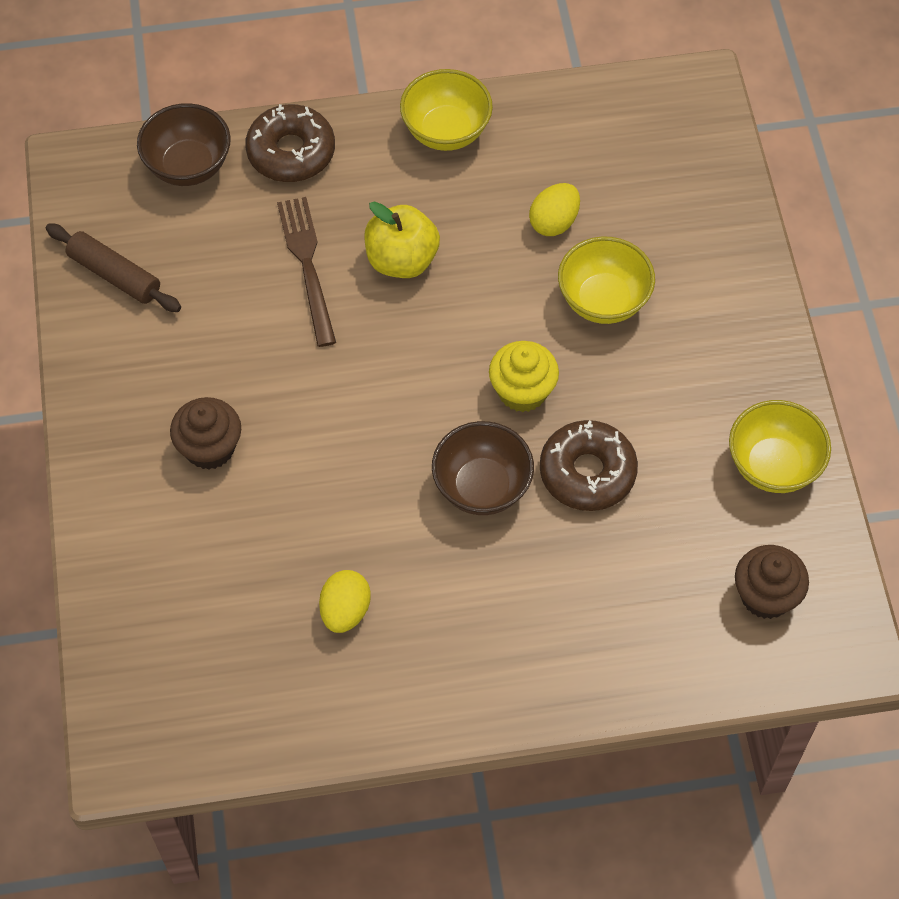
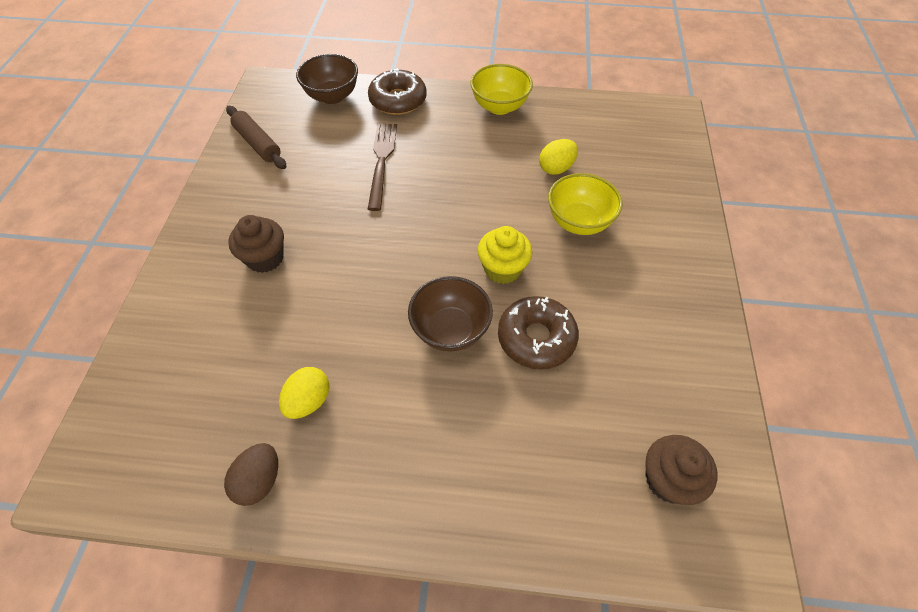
camera: 15 degrees right, 5 degrees down
yellow apple [364,201,440,278] -> none
yellow bowl [729,400,831,493] -> none
none -> brown egg [224,443,278,506]

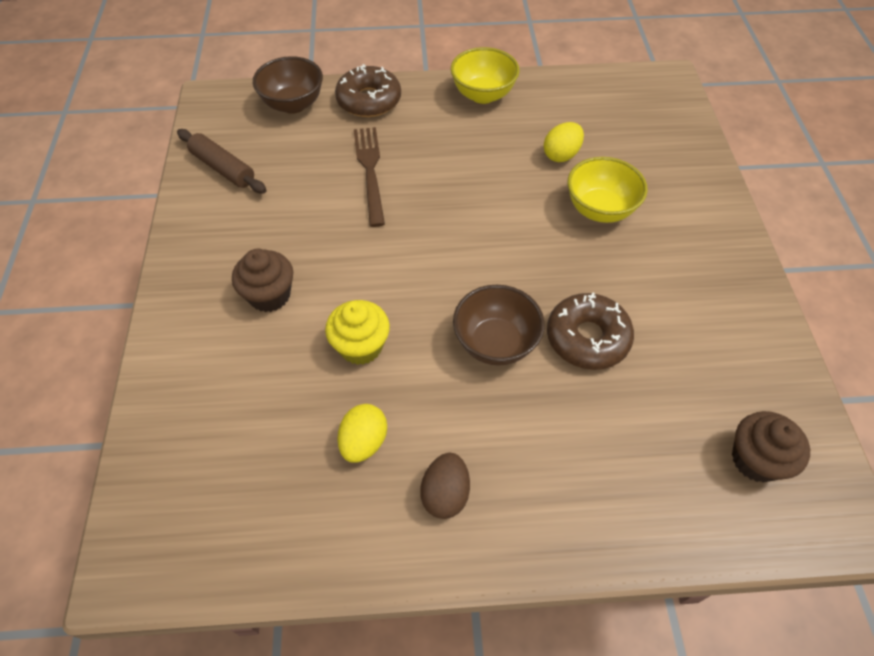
camera: 10 degrees left, 0 degrees up
brown egg [224,443,278,506] -> brown egg moved to [420,453,470,519]
yellow cupcake [477,226,532,284] -> yellow cupcake moved to [325,300,390,365]

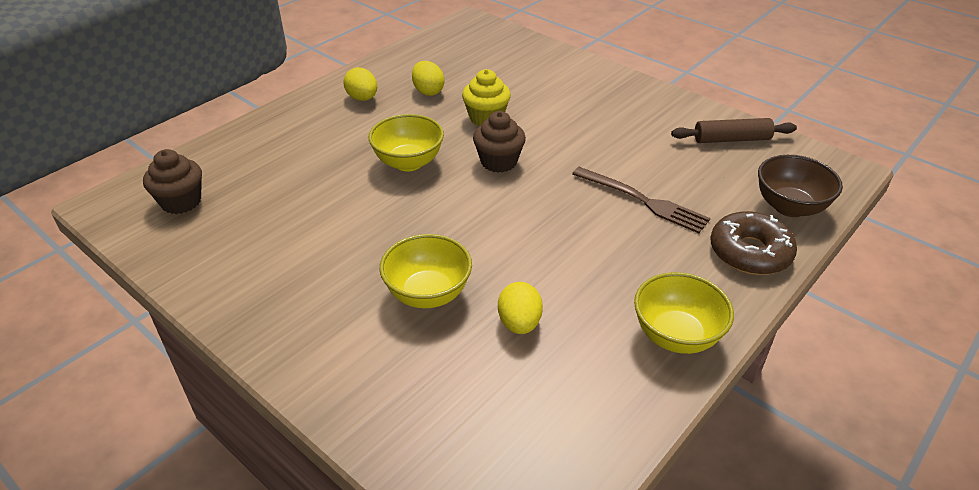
camera: 135 degrees right, 15 degrees down
brown cupcake [232,249,293,312] -> brown cupcake moved to [473,111,526,173]
brown egg [420,453,470,519] -> yellow egg [343,67,377,101]
brown bowl [453,285,545,366] -> yellow bowl [369,114,444,172]
brown donut [547,292,634,370] -> none

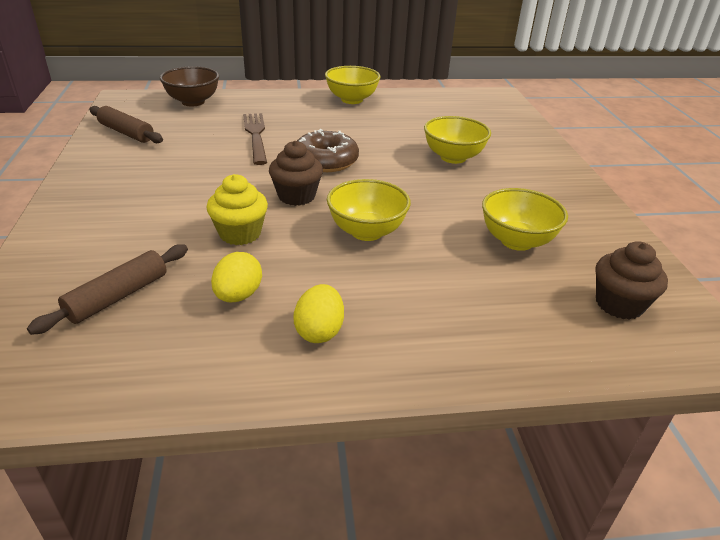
camera: 140 degrees left, 5 degrees down
yellow egg [498,282,543,334] -> none
brown donut [710,211,797,275] -> brown donut moved to [297,129,359,172]
none -> brown rolling pin [27,244,188,335]
none -> yellow bowl [482,188,568,251]

